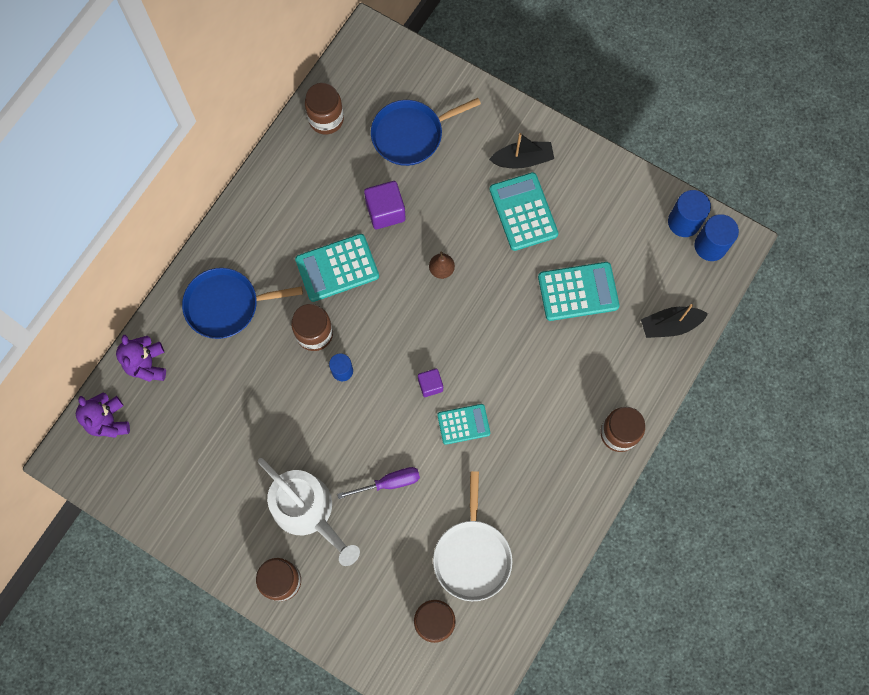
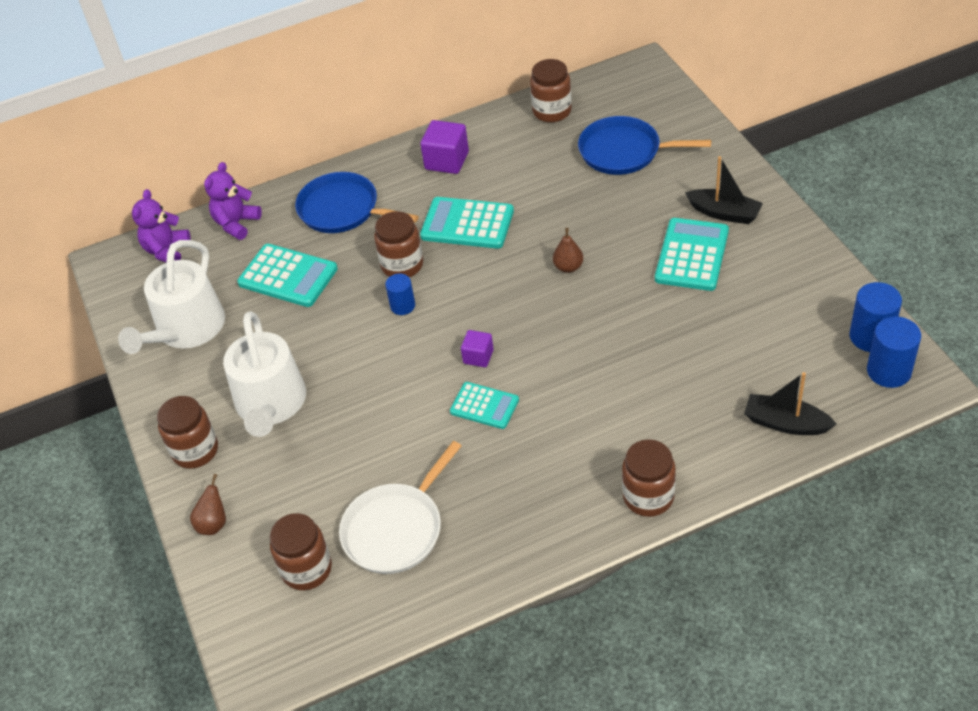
camera: 40 degrees right, 25 degrees down
purple screwdriver [337,467,420,499] -> none
purple cube [364,181,406,229] -> purple cube moved to [420,120,469,174]
turquoise calculator [538,262,620,321] -> turquoise calculator moved to [237,244,338,307]
none -> white watering can [118,240,225,354]
none -> brown pear [190,474,226,535]

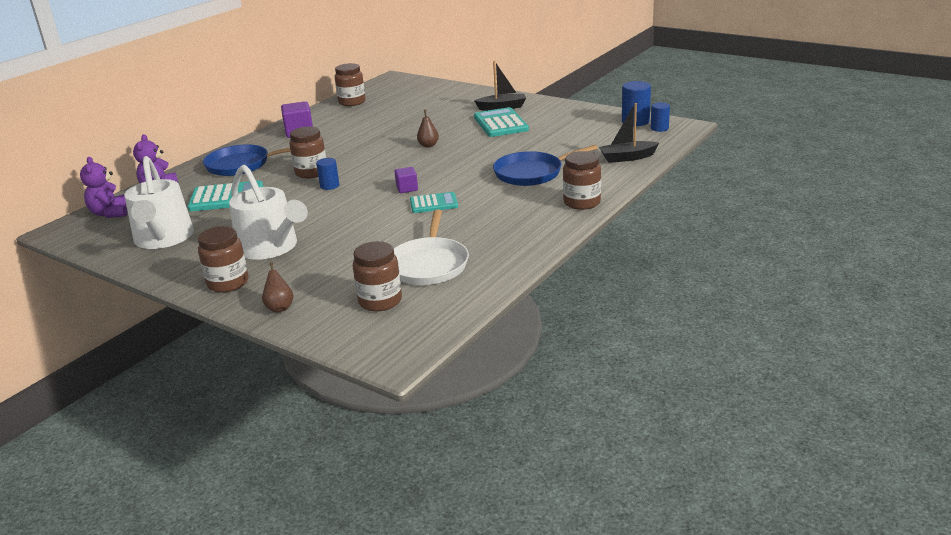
camera: 35 degrees left, 20 degrees down
turquoise calculator [420,197,514,249] -> none
blue pan [578,116,711,175] -> blue pan moved to [493,145,598,186]
blue cylinder [867,316,921,388] -> blue cylinder [651,102,670,132], size x0.63

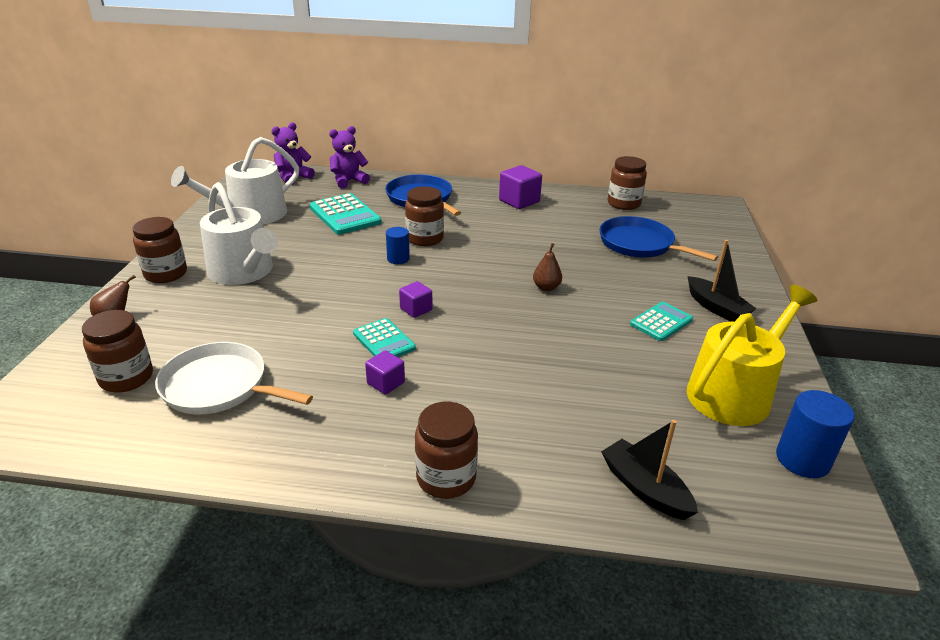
camera: 60 degrees right, 5 degrees up
white watering can [229,165,308,260] -> white watering can turned 60 degrees counterclockwise [200,182,278,285]
white pan [394,209,469,285] -> white pan turned 45 degrees clockwise [155,342,313,414]
turquoise calculator [474,107,529,137] -> turquoise calculator [630,302,693,341], size x0.63
blue pan [493,145,598,186] -> blue pan moved to [599,216,718,261]
blue cylinder [651,102,670,132] -> none
none -> purple cube [365,350,405,395]
none -> yellow watering can [687,285,817,426]

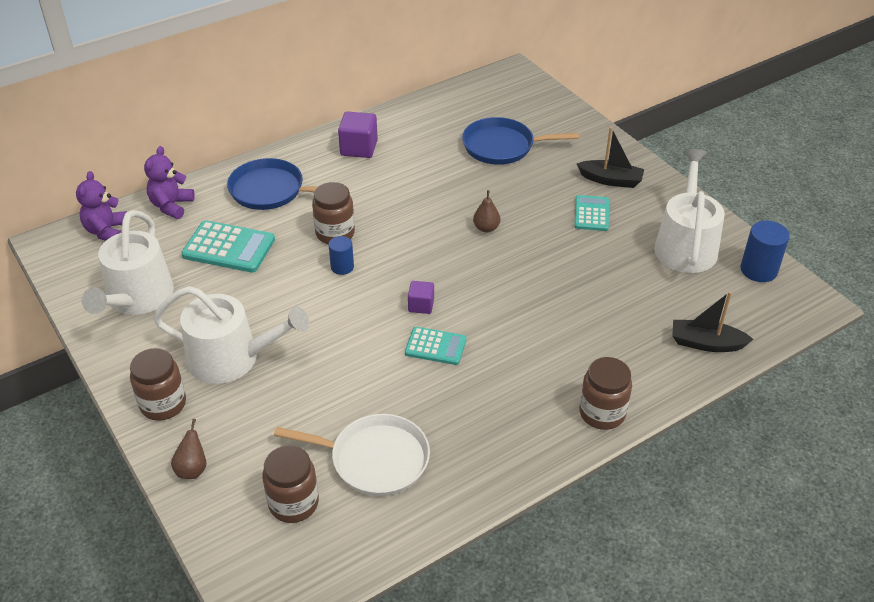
camera: 40 degrees left, 10 degrees up
white pan [155,342,313,414] -> white pan turned 150 degrees counterclockwise [274,414,430,496]
purple cube [365,350,405,395] -> none
brown jar [608,156,647,210] -> none
yellow watering can [687,285,817,426] -> white watering can [654,149,725,273]

